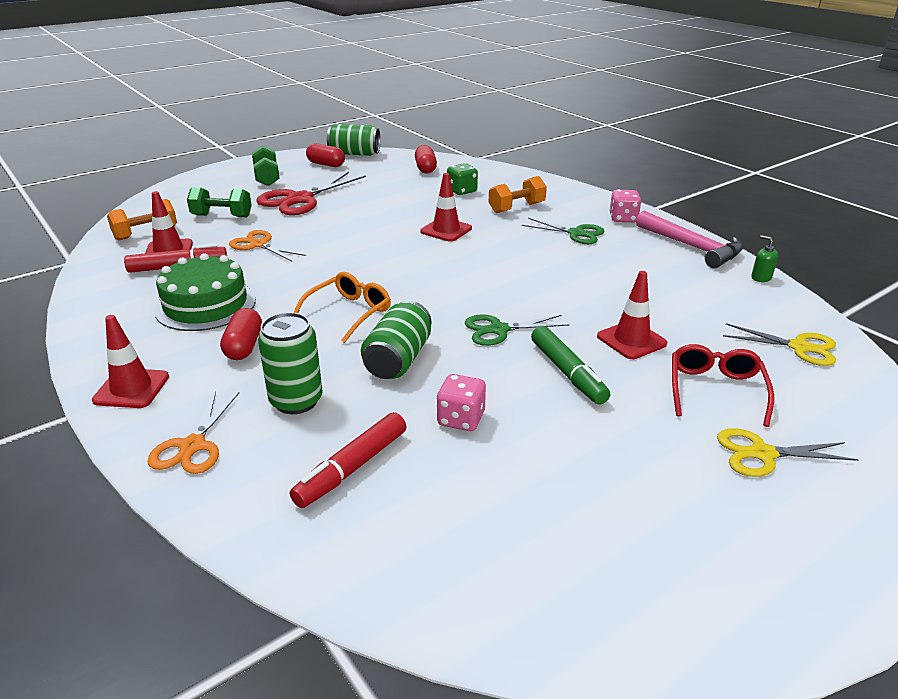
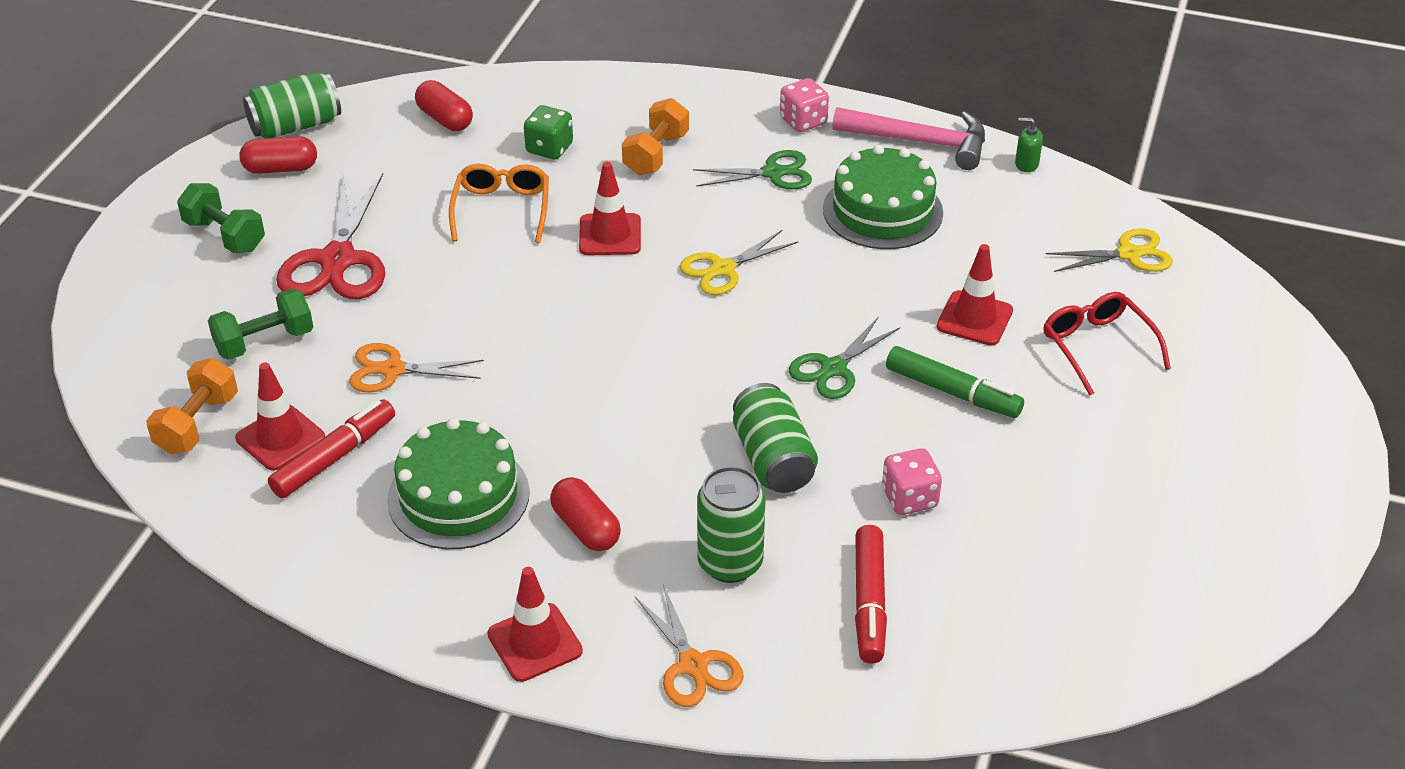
camera: 35 degrees left, 10 degrees up
orange glasses [294,272,391,343] -> orange glasses moved to [449,164,549,243]
yellow scissors [717,428,859,477] -> yellow scissors moved to [680,229,798,295]
none -> green cake [823,145,943,249]

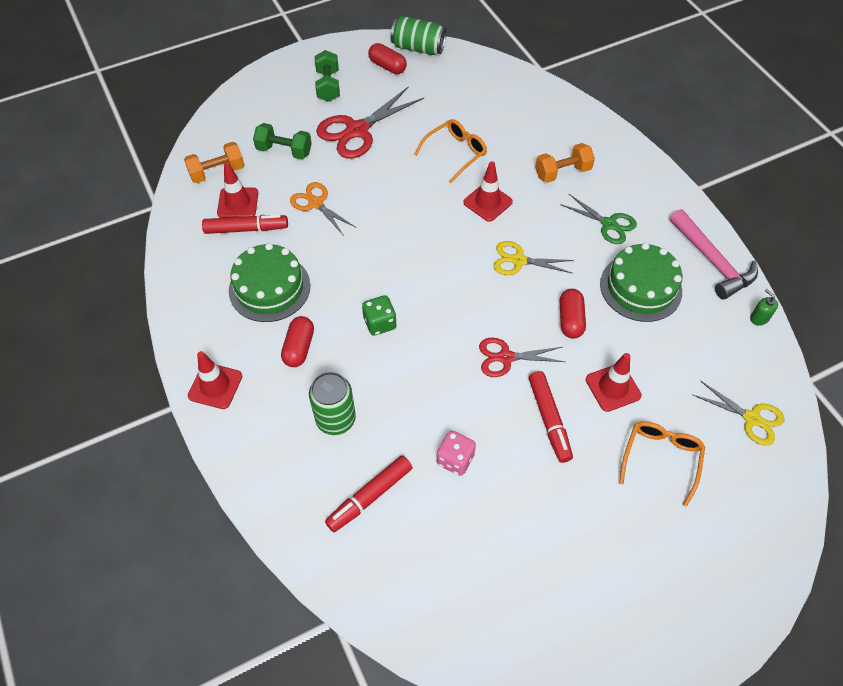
camera: 45 degrees right, 15 degrees up
red capsule [415,80,473,131] -> red capsule moved to [560,289,586,339]
green dice [524,105,573,159] -> green dice moved to [362,295,397,336]
orange scissors [635,585,744,707] -> none
green can [733,383,818,493] -> none
pink dice [780,78,829,132] -> none
green scissors [789,316,900,399] -> red scissors [479,338,565,377]
green marker [886,346,1024,418] -> red marker [529,371,573,463]
red glasses [1043,292,1171,396] -> orange glasses [619,421,705,507]

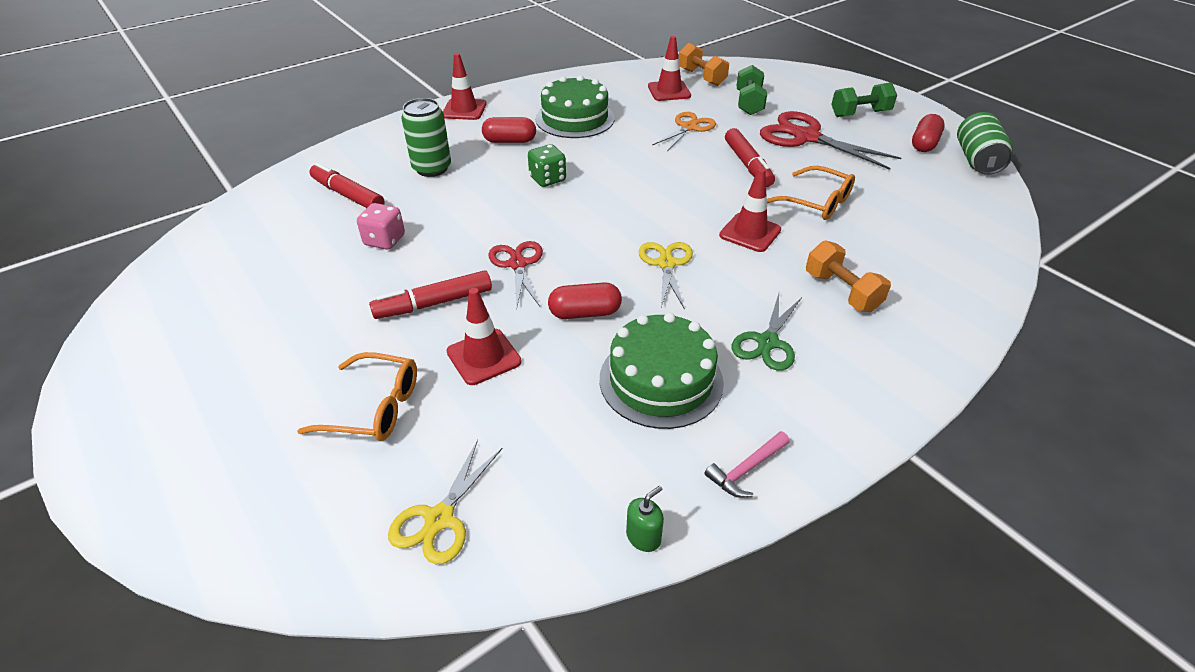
camera: 80 degrees right, 15 degrees down
red marker [202,215,288,234] -> red marker moved to [725,128,775,187]
pink hammer [670,209,758,299] -> pink hammer [704,431,790,498], size x0.52

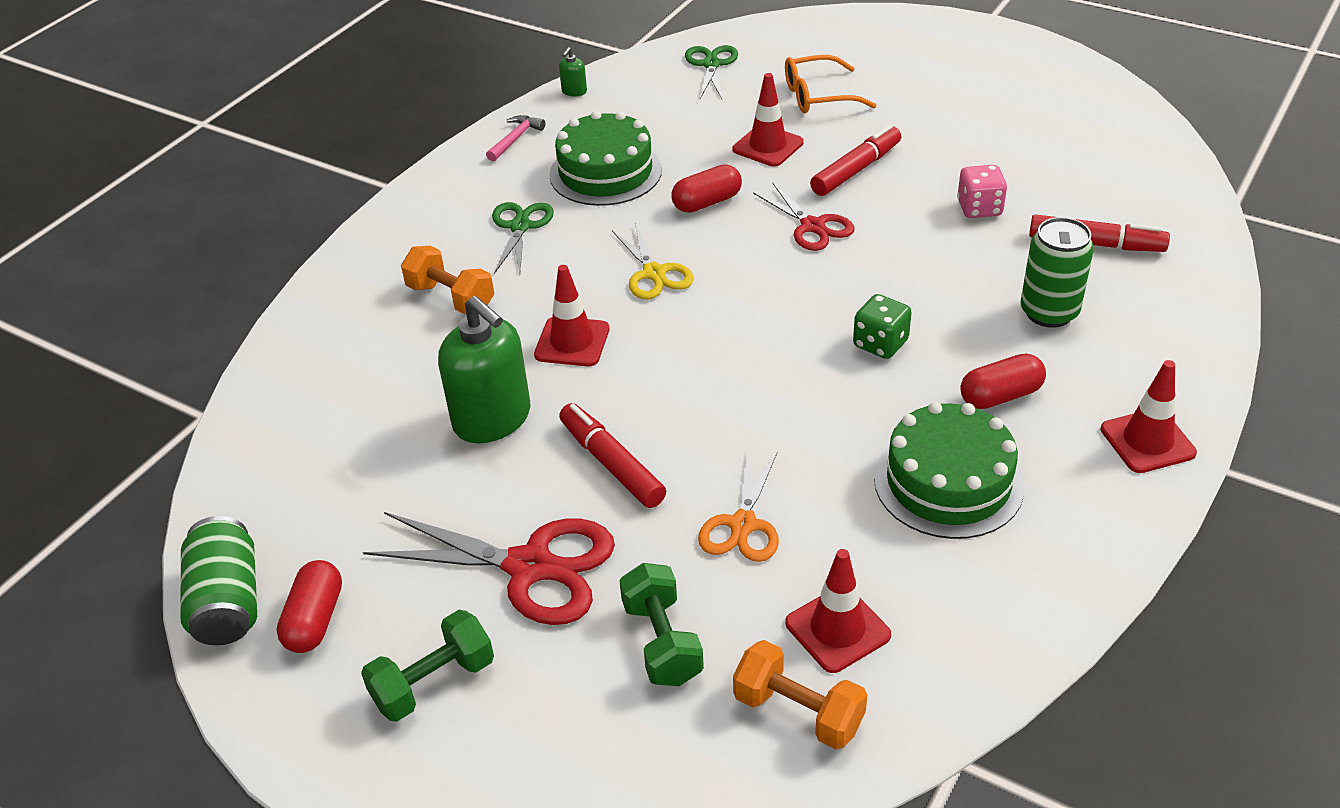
camera: 160 degrees right, 0 degrees up
yellow scissors [388,440,502,564] -> green scissors [685,45,738,99]
orange glasses [767,166,855,220] -> green soap dispenser [438,296,530,443]

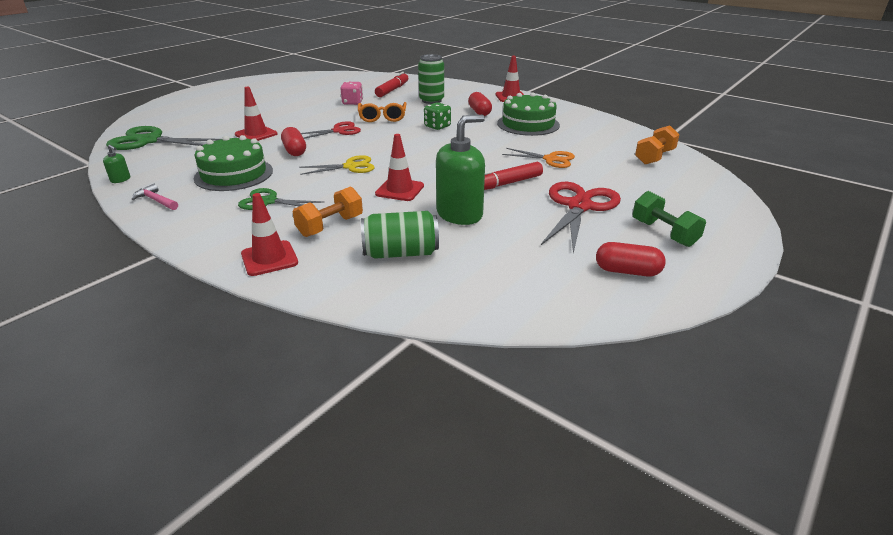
camera: 85 degrees left, 10 degrees down
green can [180,516,257,645] -> green can moved to [361,211,439,259]
green dumbbell [619,563,704,686] -> none
green scissors [685,45,738,99] -> green scissors [106,126,221,150], size x1.63
orange glasses [785,55,877,113] -> orange glasses moved to [358,102,407,122]
red traffic cone [785,549,891,673] -> red traffic cone moved to [241,193,298,276]
red marker [810,125,901,196] -> none

